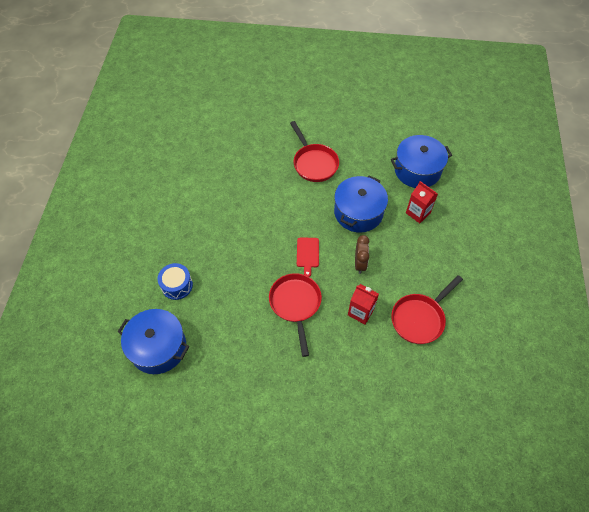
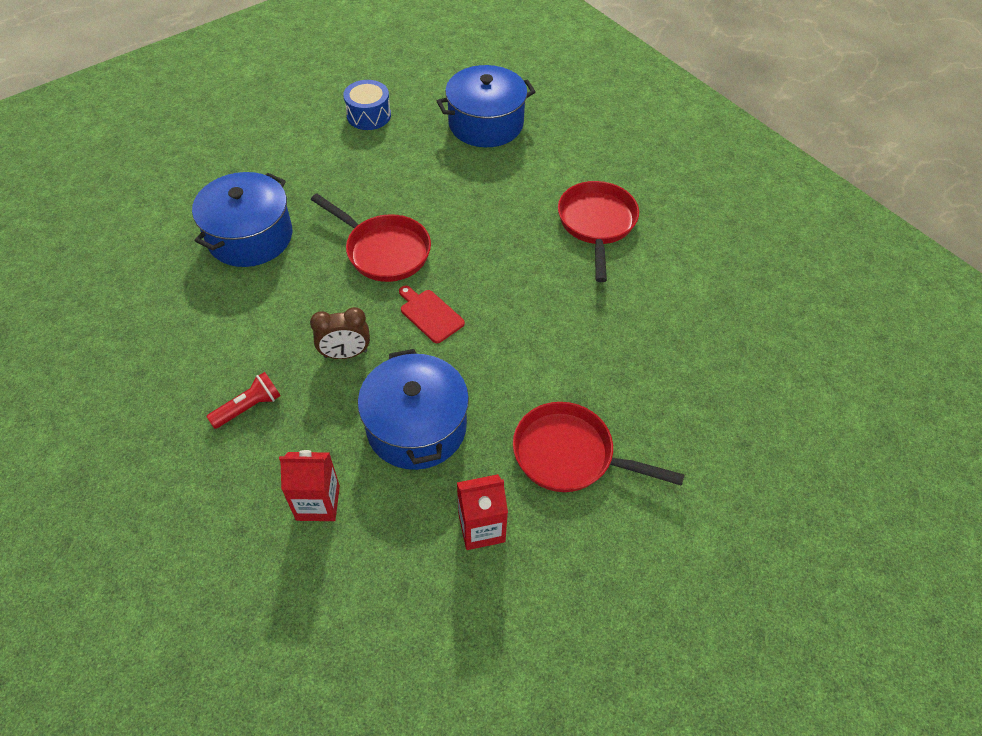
camera: 135 degrees right, 5 degrees down
blue drum [158,263,193,300] -> blue drum moved to [343,80,391,130]
red carton [348,284,379,324] -> red carton moved to [457,474,508,550]
brown clock [355,235,369,274] -> brown clock turned 60 degrees counterclockwise [310,307,370,359]
blue pot [391,135,452,188] -> blue pot moved to [192,172,292,267]
red pan [391,275,463,344] -> red pan moved to [558,181,639,282]
none -> red flashlight [206,372,281,429]

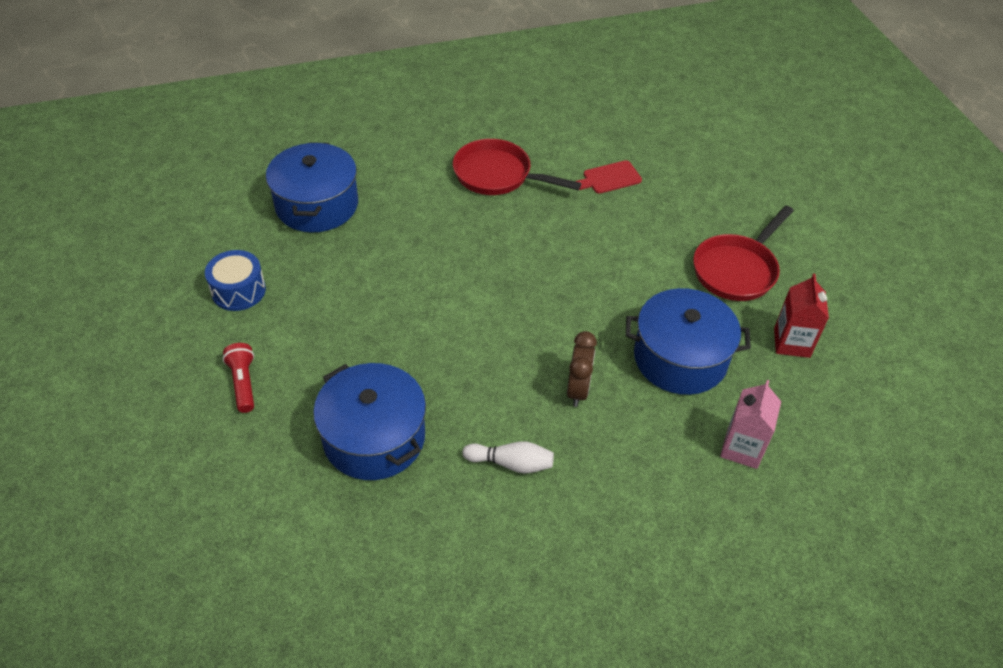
camera: 70 degrees left, 5 degrees down
red flashlight [206,372,281,429] -> red flashlight moved to [223,343,254,413]
red carton [279,450,340,521] -> pink carton [720,380,781,469]
red pan [311,194,431,282] -> none
red cutting board [399,286,465,343] -> red cutting board moved to [575,160,642,194]
none -> white bowling pin [462,441,554,473]

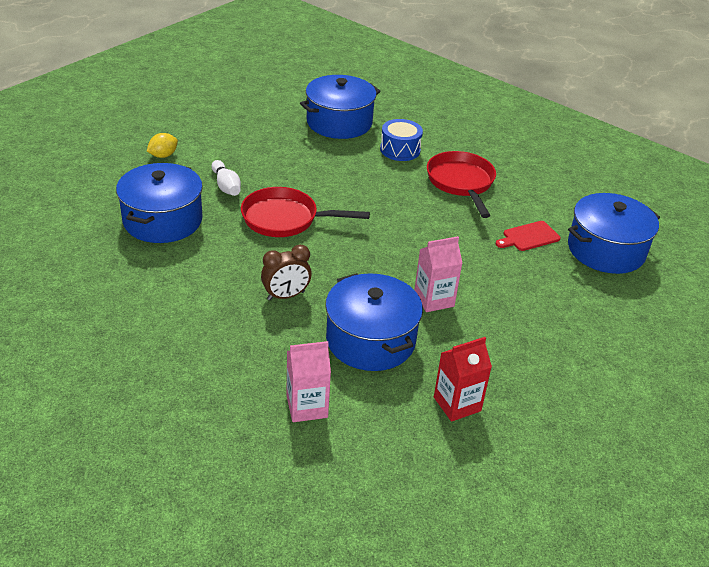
camera: 55 degrees right, 10 degrees down
blue drum [205,250,266,311] -> blue drum moved to [380,119,423,161]
red flashlight [223,343,254,413] -> yellow lemon [147,133,178,158]
white bowling pin [462,441,554,473] -> white bowling pin moved to [212,160,241,196]
red cutting board [575,160,642,194] -> red cutting board turned 60 degrees counterclockwise [496,221,561,251]
red pan [693,206,794,301] -> red pan moved to [241,187,370,237]
none -> pink carton [414,236,463,312]
none -> blue pot [568,193,660,274]

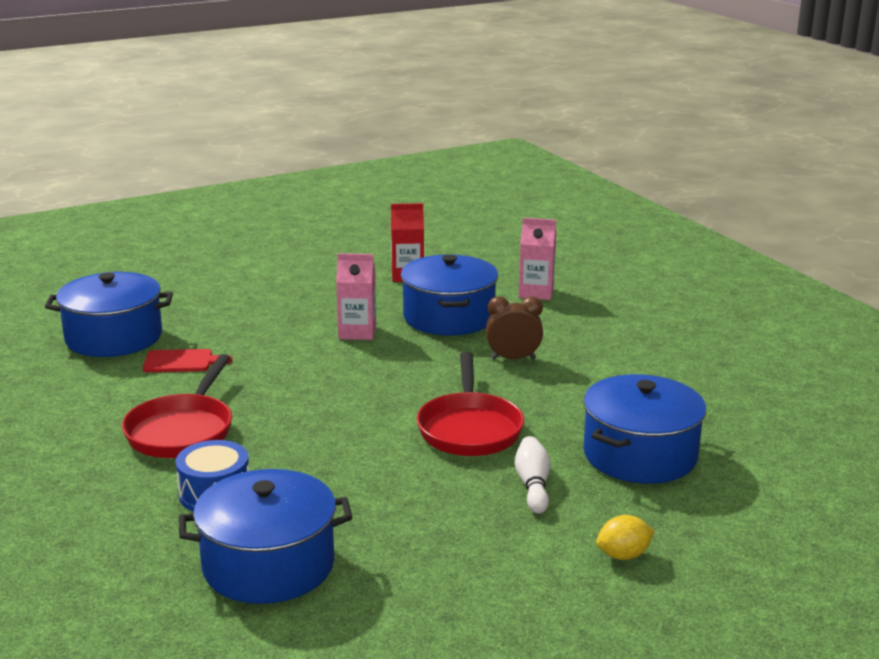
camera: 155 degrees left, 15 degrees down
red pan [241,187,370,237] -> red pan turned 60 degrees clockwise [416,352,524,456]

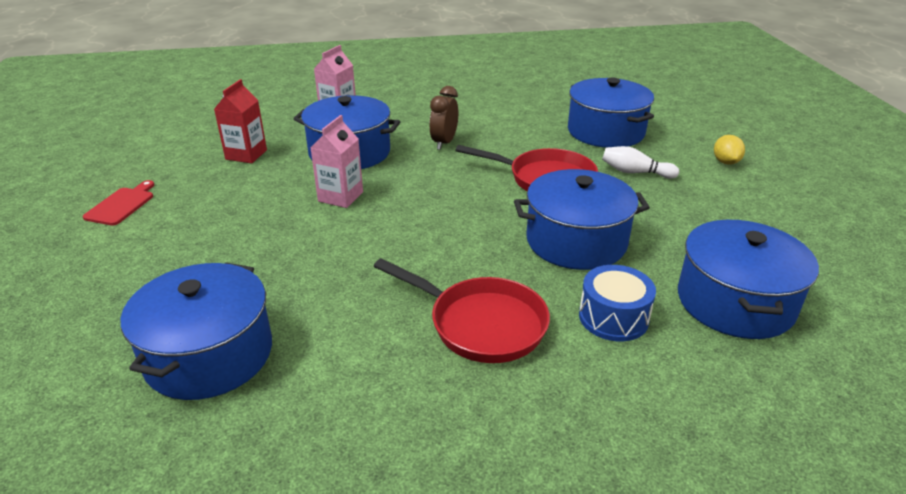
camera: 70 degrees left, 10 degrees up
red cutting board [143,349,232,372] -> red cutting board moved to [83,180,154,225]
none -> blue pot [514,169,650,270]

